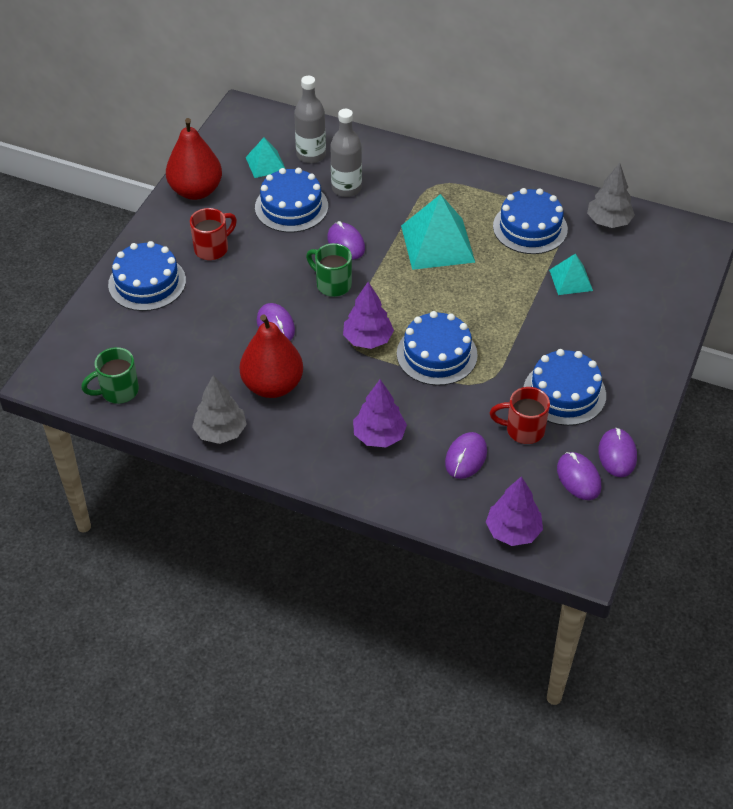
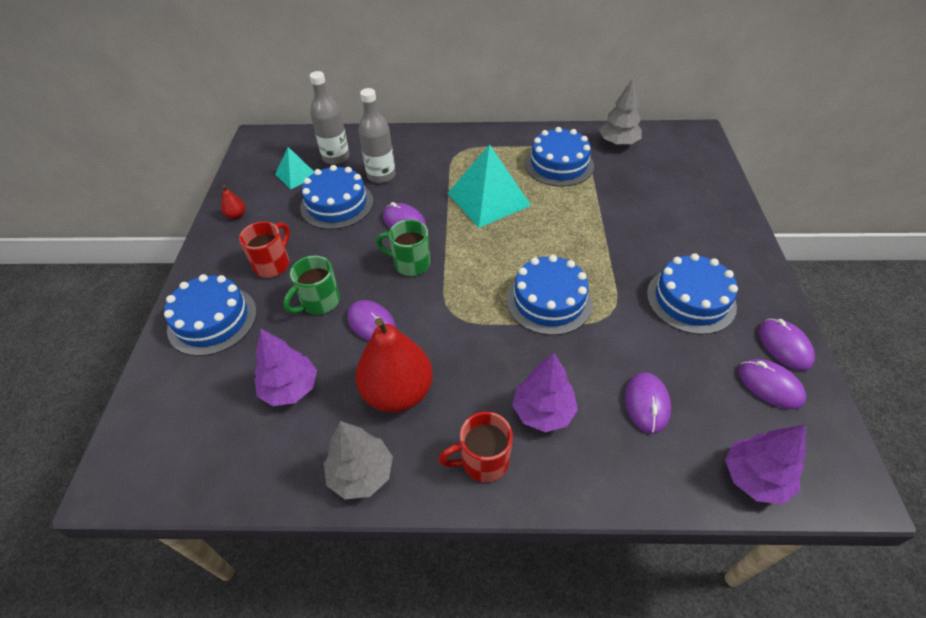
camera: 20 degrees left, 0 degrees up
green mug [81,347,139,404] -> green mug moved to [283,256,340,315]
red pear [166,118,222,200] -> red pear [221,185,245,219], size x0.41
purple tree [343,282,394,349] -> purple tree moved to [254,329,317,406]
red mug [490,387,550,444] -> red mug moved to [438,412,513,482]
turquoise pyramid [549,253,593,295] -> none

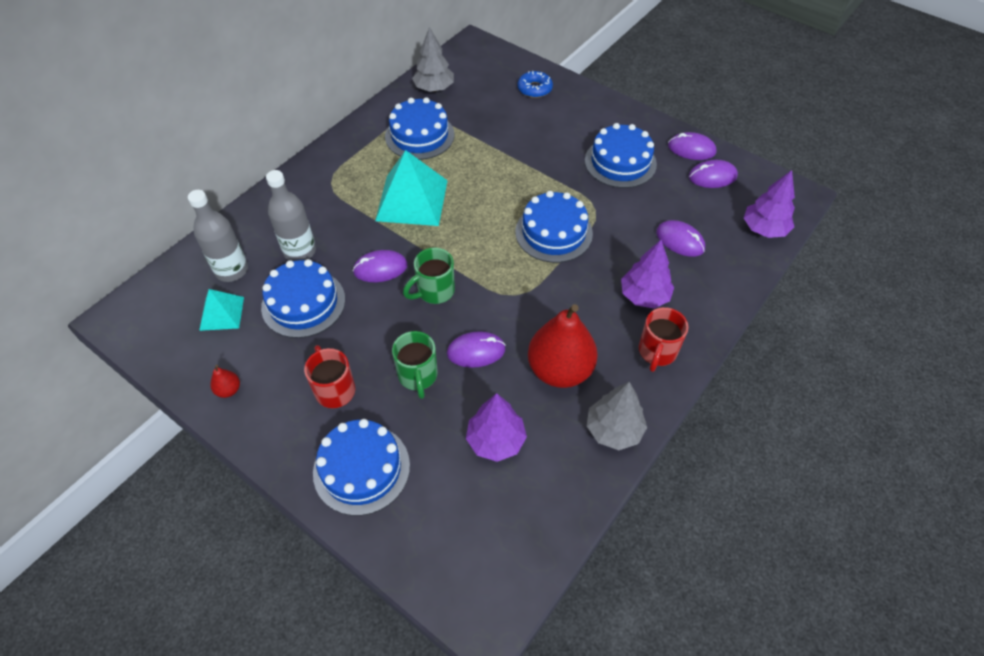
camera: 55 degrees left, 5 degrees up
none -> blue donut [518,71,553,98]

